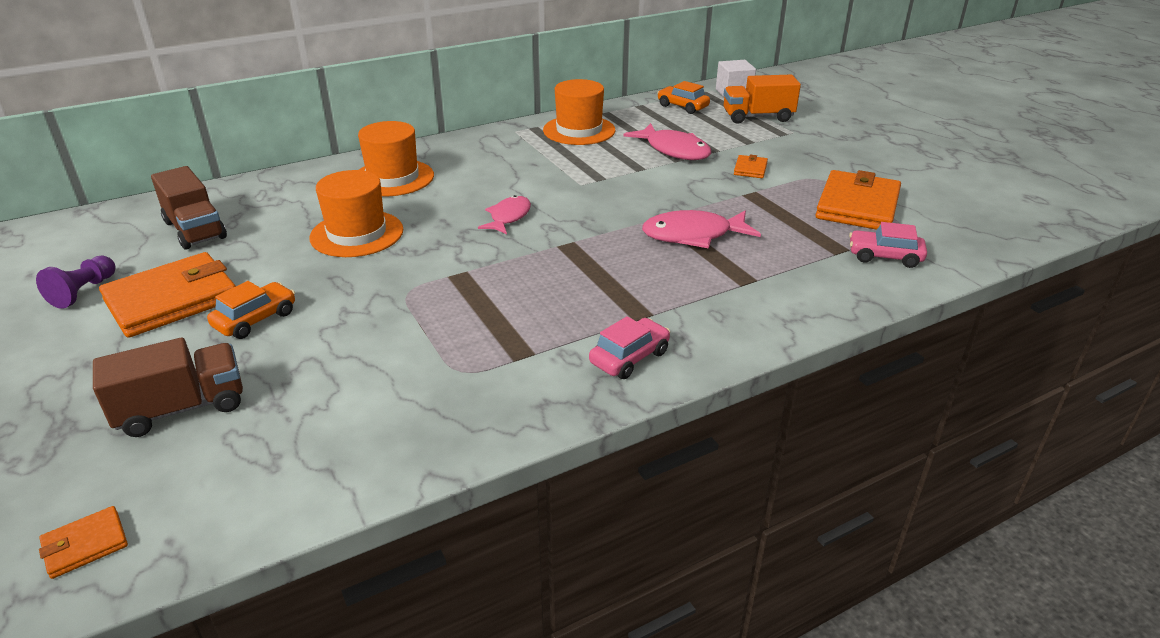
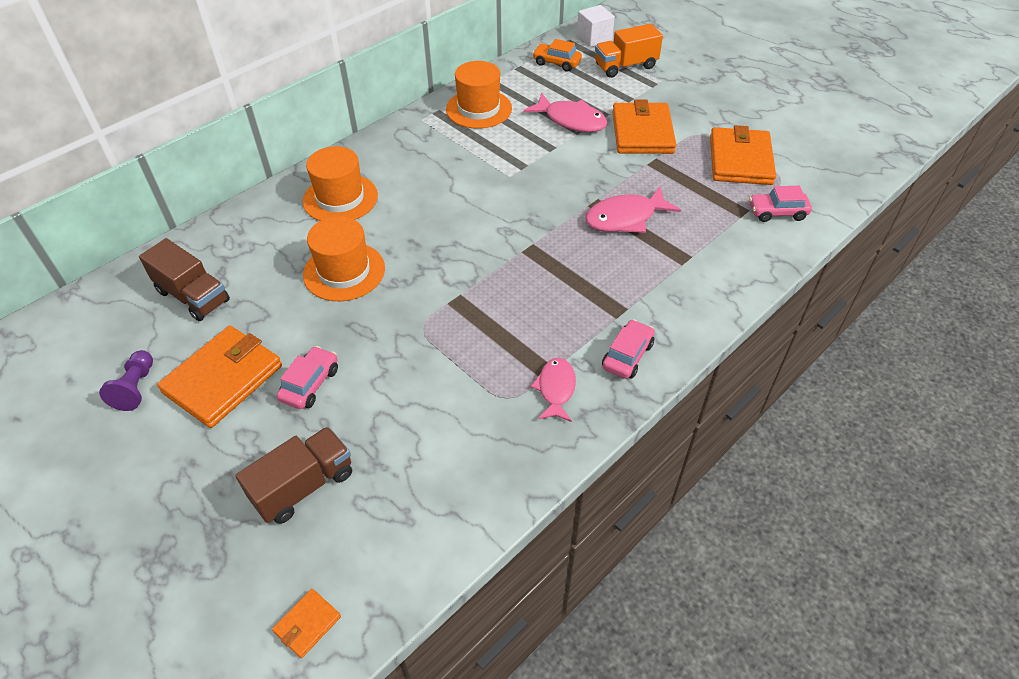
camera: 15 degrees left, 15 degrees up
orange car [207,281,295,339] -> pink car [277,346,338,409]
pink fish [478,195,531,234] -> pink fish moved to [531,358,576,422]
orange wallet [734,155,768,178] -> orange wallet [612,99,676,154], size x2.22

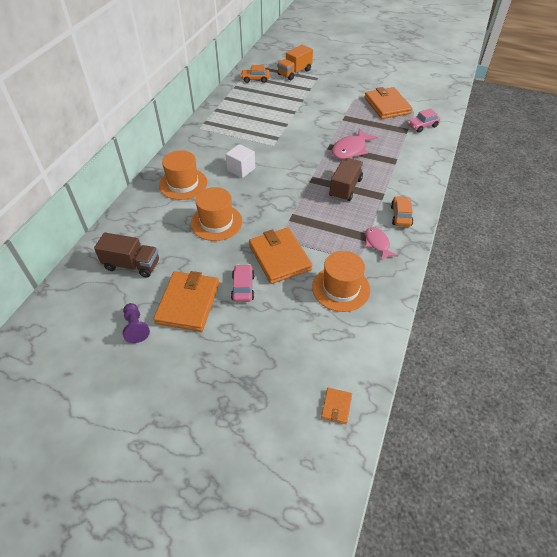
camera: 25 degrees left, 0 degrees up
brown truck [235,426,352,524] -> brown truck moved to [329,158,364,202]
orange hat [446,61,512,129] -> orange hat moved to [312,251,370,312]
pink fish [523,93,607,132] -> none
white cube [577,5,615,47] -> white cube moved to [226,144,255,178]
pink car [602,319,655,379] -> orange car [391,196,413,227]
orange wallet [612,99,676,154] -> orange wallet moved to [249,228,312,284]

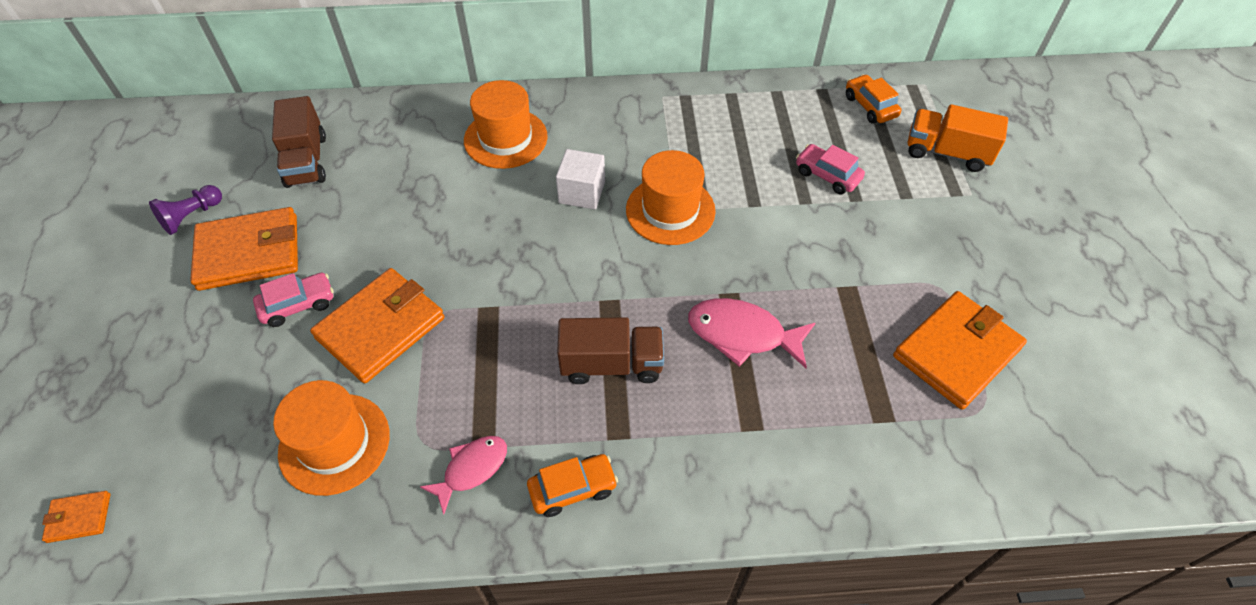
camera: 65 degrees right, 5 degrees up
orange hat [191,187,242,241] -> orange hat moved to [626,150,716,245]
pink car [408,108,440,133] -> pink car moved to [796,144,865,194]

